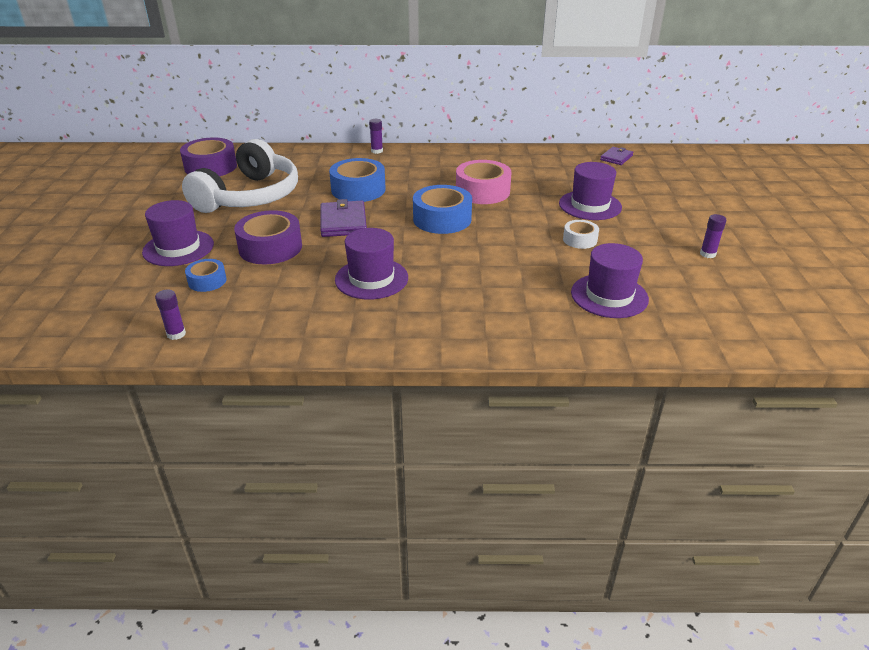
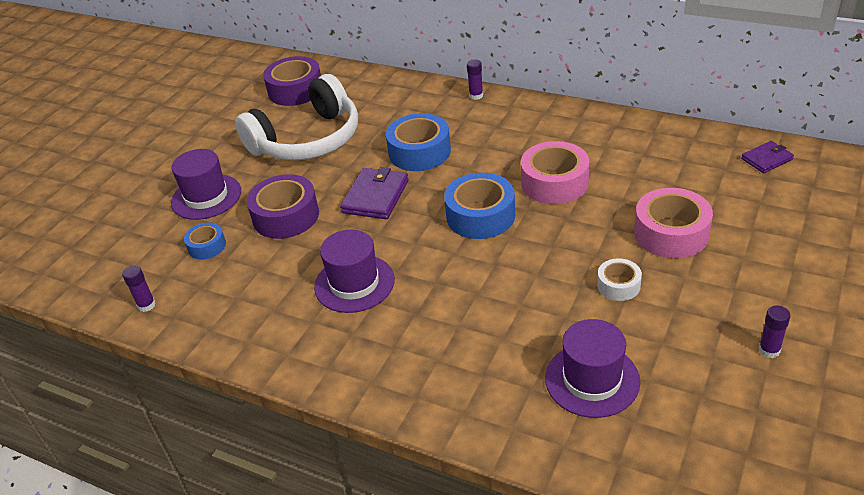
camera: 30 degrees right, 5 degrees up
purple hat [559,162,622,220] -> pink tape [634,188,713,259]

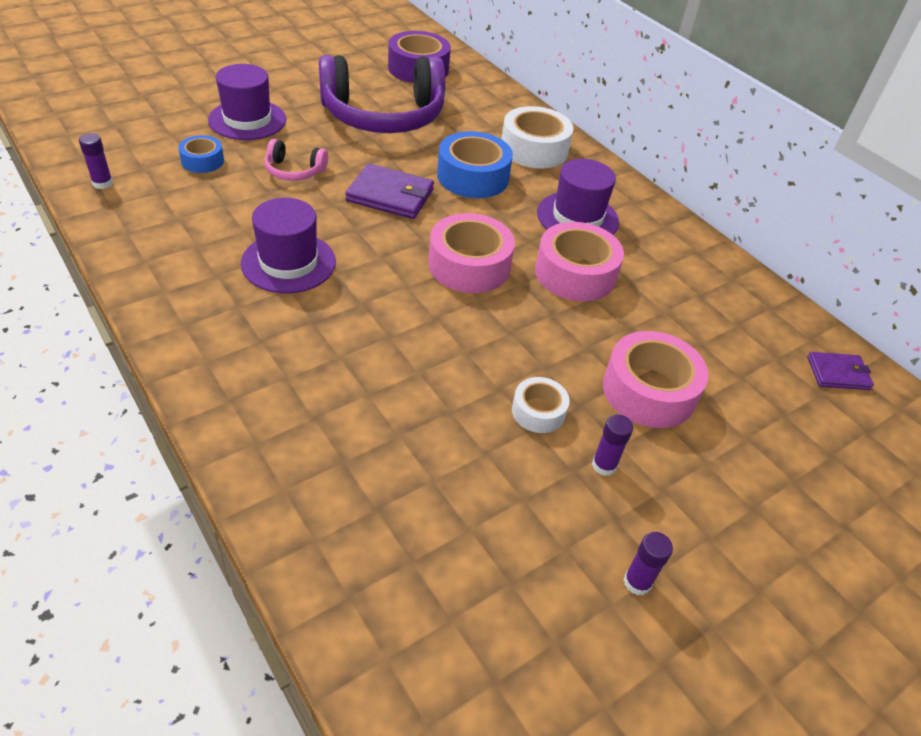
camera: 20 degrees right, 5 degrees up
white headphones [235,74,358,160] -> purple headphones [319,55,445,133]
purple tape [247,174,319,239] -> pink headphones [265,139,328,181]
purple wallet [340,167,409,219] -> purple wallet turned 60 degrees clockwise [346,163,434,219]
blue tape [444,173,515,239] -> pink tape [428,213,515,293]
purple glue stick [467,59,483,100] -> purple glue stick moved to [592,414,633,476]
purple hat [545,319,640,418] -> purple hat moved to [537,159,619,235]
none -> white tape [502,106,573,169]

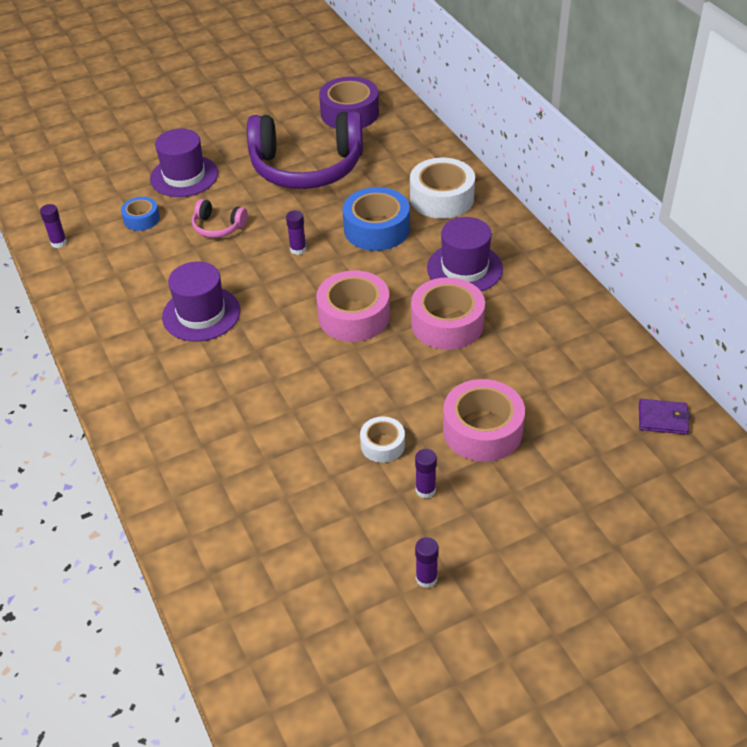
camera: 15 degrees right, 0 degrees up
purple wallet [346,163,434,219] -> purple glue stick [286,210,306,255]

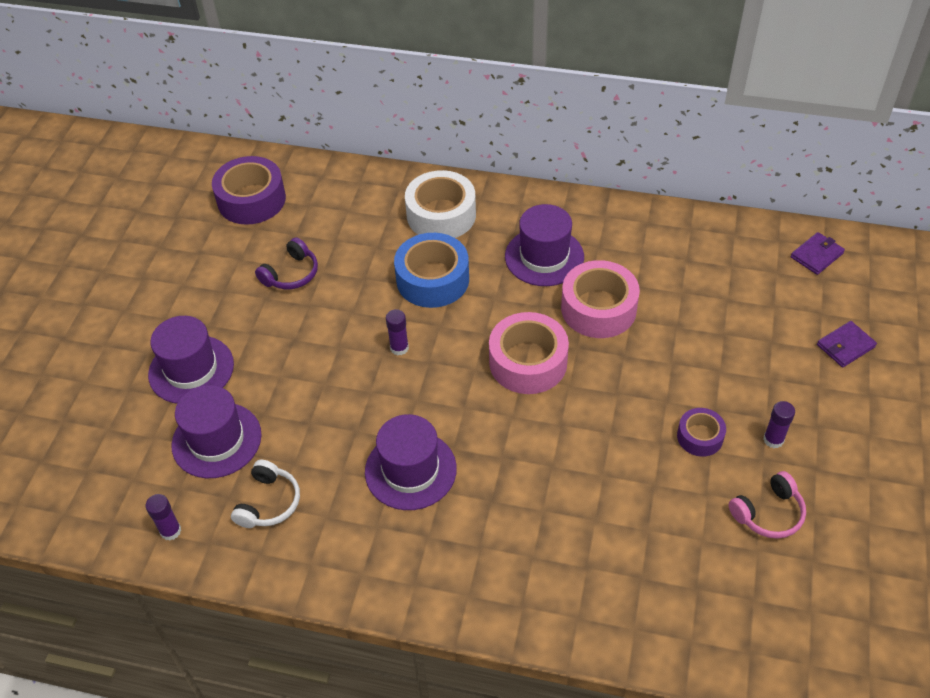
camera: 50 degrees left, 5 degrees up
blue tape [121,197,160,231] -> purple hat [171,385,262,478]
pink headphones [192,199,248,238] -> pink headphones moved to [729,471,806,539]
purple headphones [247,111,363,189] -> purple headphones [255,237,318,289], size x0.43
white tape [360,417,405,463] -> purple tape [677,408,726,457]
purple glue stick [415,537,439,588] -> none
pink tape [443,379,525,462] -> none
none -> white headphones [231,460,300,528]
none -> purple wallet [817,321,877,367]

